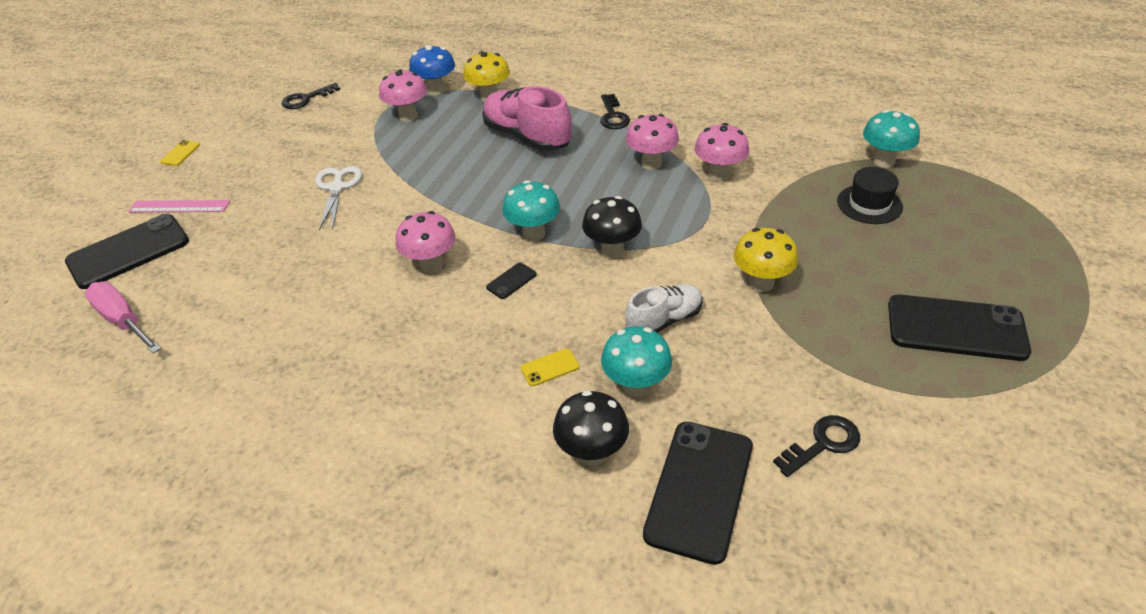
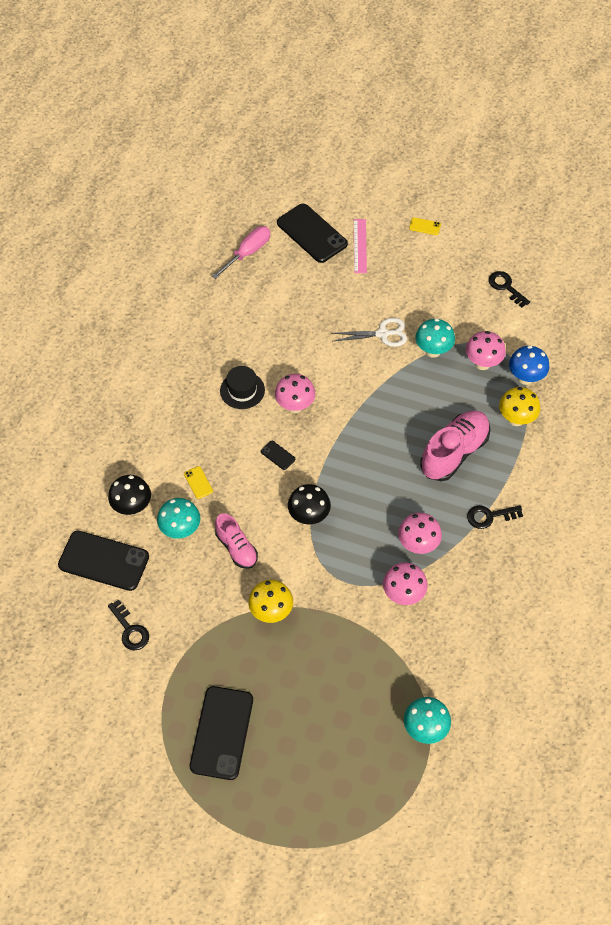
camera: 85 degrees right, 15 degrees up
turquoise mushroom [502,180,560,241] -> turquoise mushroom moved to [415,318,455,358]
white shoe [625,284,703,333] -> pink shoe [215,513,258,569]
black hat [837,167,903,224] -> black hat moved to [220,366,265,409]

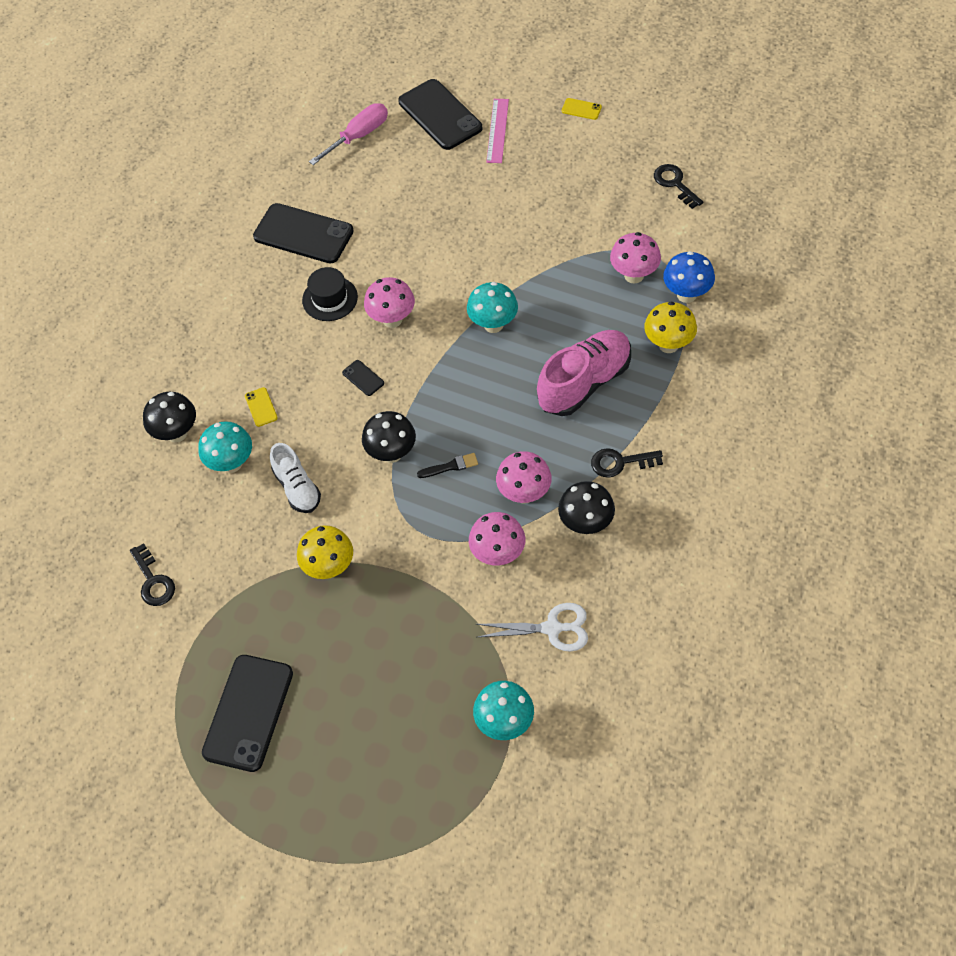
camera: 10 degrees right, 0 degrees up
black phone [58,531,149,591] -> black phone moved to [253,203,354,263]
pink shoe [215,513,258,569] -> white shoe [270,443,321,513]
white scissors [331,318,407,347] -> white scissors moved to [476,603,588,651]
turquoise mushroom [415,318,455,358] -> turquoise mushroom moved to [467,282,518,333]
none -> black brush [417,453,478,478]
none -> black mushroom [558,481,615,534]

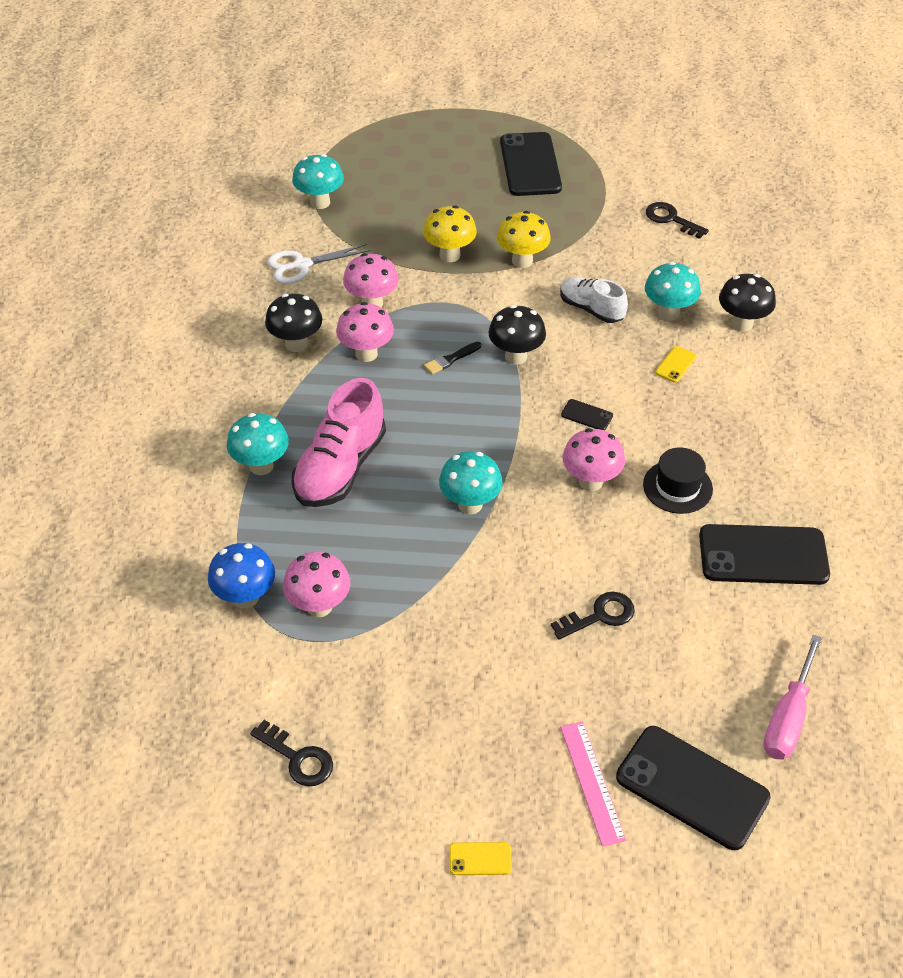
camera: 155 degrees right, 10 degrees down
yellow phone [245,387,278,427] -> yellow phone turned 75 degrees clockwise [655,346,697,383]
black key [591,448,663,478] -> black key moved to [551,592,635,640]
yellow mushroom [644,301,697,353] -> yellow mushroom moved to [423,205,477,262]
none -> turquoise mushroom [227,413,289,475]

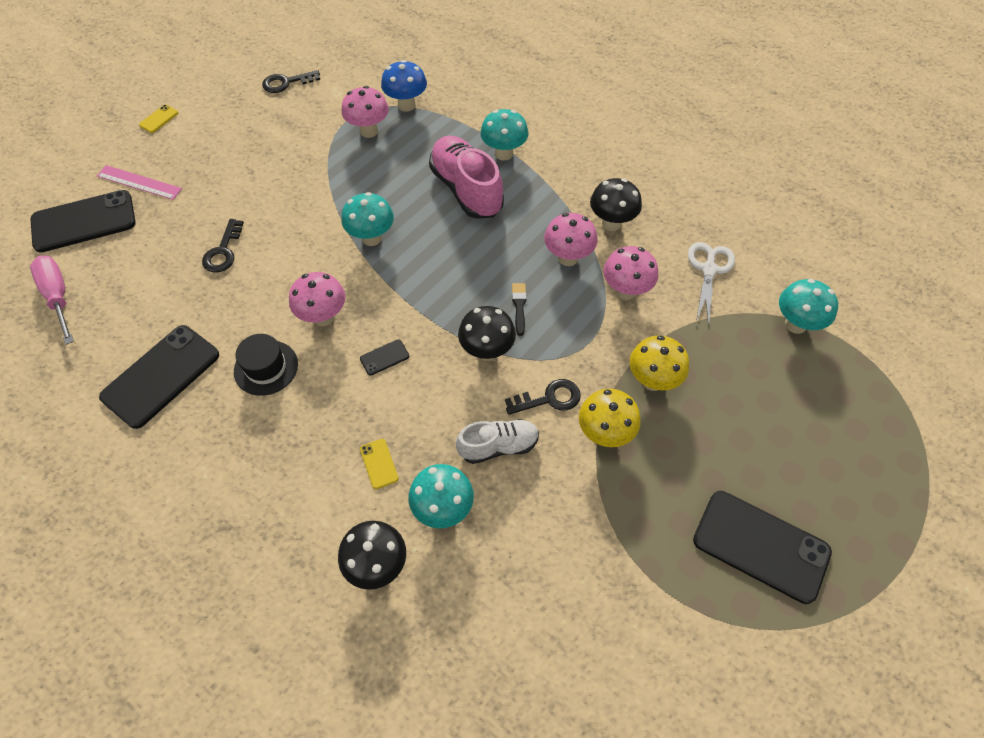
camera: 125 degrees right, 10 degrees up
black key [646,202,709,239] -> black key moved to [505,379,581,415]

